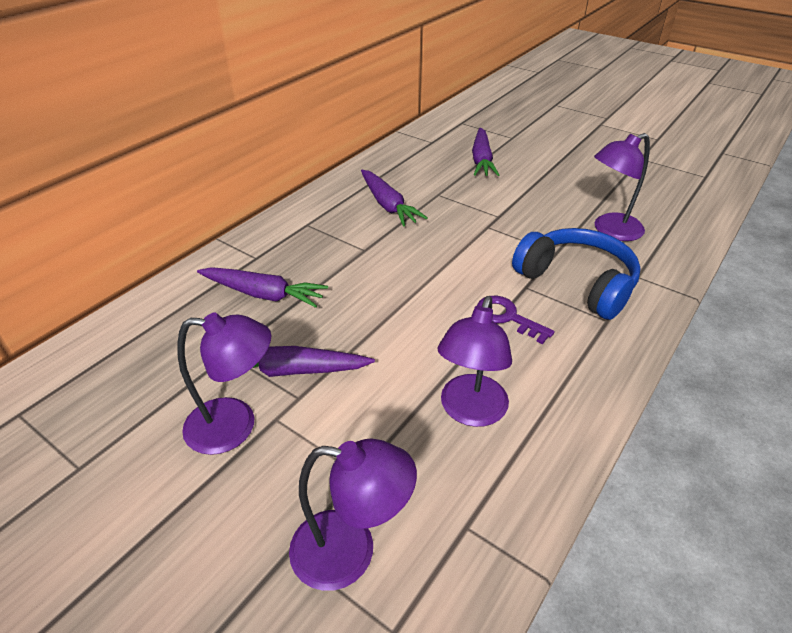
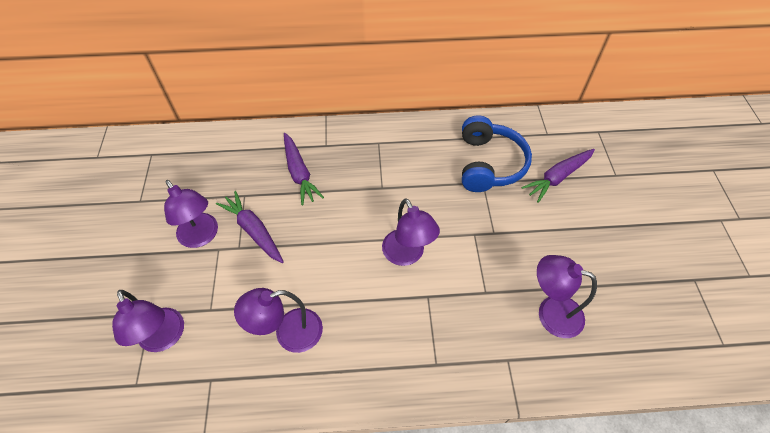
camera: 50 degrees right, 15 degrees up
purple carrot [361,170,428,226] -> none
purple key [477,296,554,344] -> none
blue headphones [512,228,641,320] -> blue headphones moved to [462,115,532,192]
none -> purple lamp [382,198,440,266]

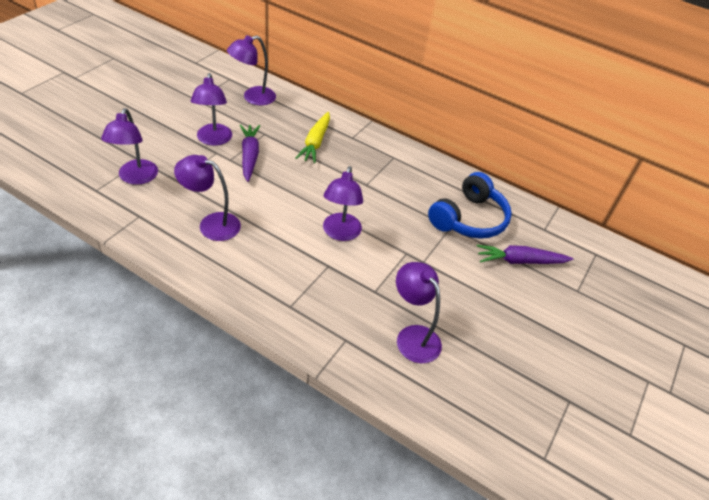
camera: 30 degrees right, 10 degrees down
purple carrot [284,133,324,205] -> yellow carrot [295,112,330,163]
none -> purple lamp [227,35,276,105]

